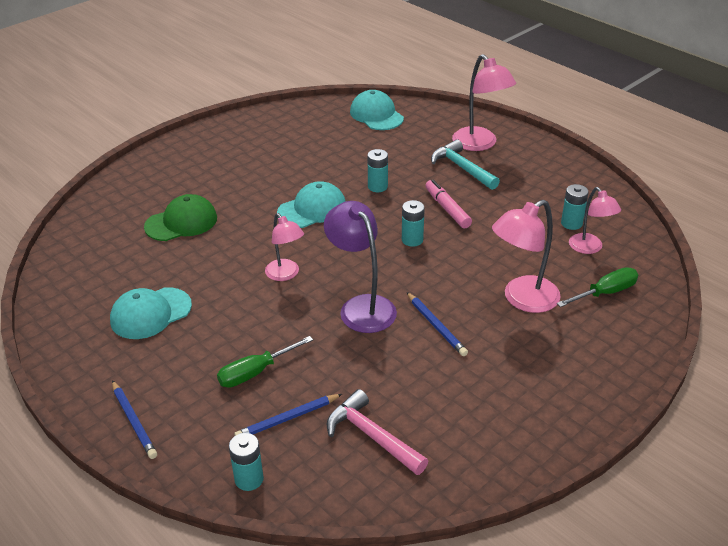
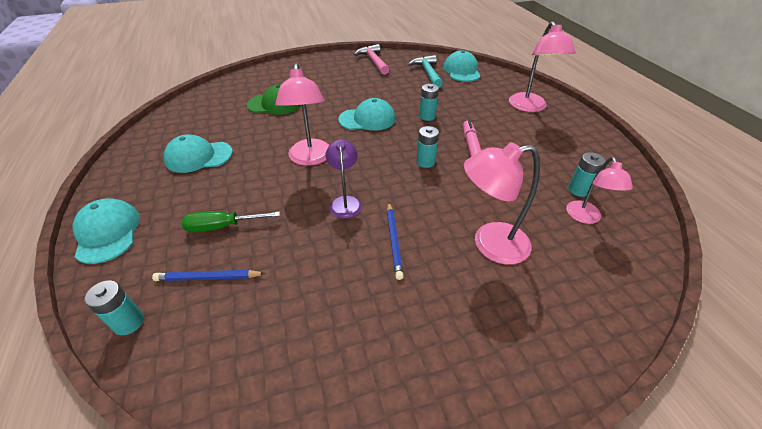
camera: 25 degrees right, 5 degrees up
blue pencil [112,380,157,459] -> turquoise cap [73,198,140,264]
pink lamp [265,213,304,281] -> pink lamp [275,63,330,166], size x1.56
purple lamp [324,201,397,333] -> purple lamp [325,139,362,218], size x0.64
pink hammer [327,389,428,475] -> pink hammer moved to [354,44,389,75]
turquoise hammer [431,140,500,190] -> turquoise hammer moved to [408,55,443,88]
green screwdriver [557,267,638,307] -> none

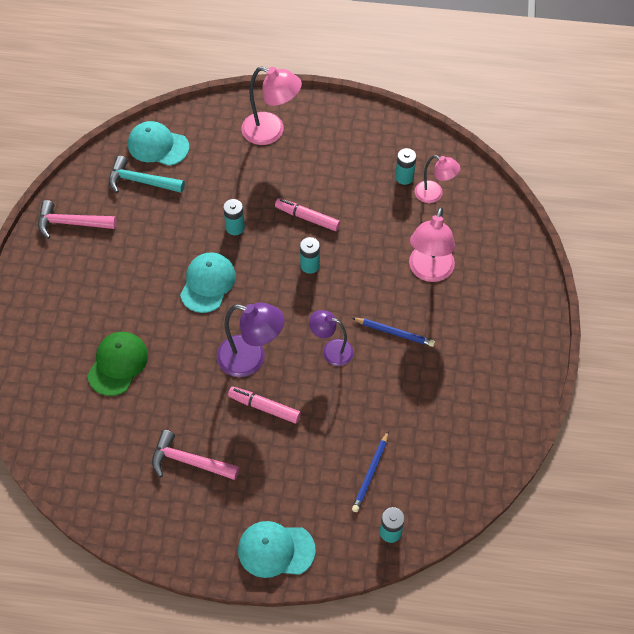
camera: 65 degrees left, 15 degrees up
turquoise cap [164,134,233,173] -> pink hammer [152,430,239,480]
green screwdriver [181,211,280,232] -> none
pink lamp [275,63,330,166] -> purple lamp [217,302,284,377]
none -> pink marker [228,386,301,424]

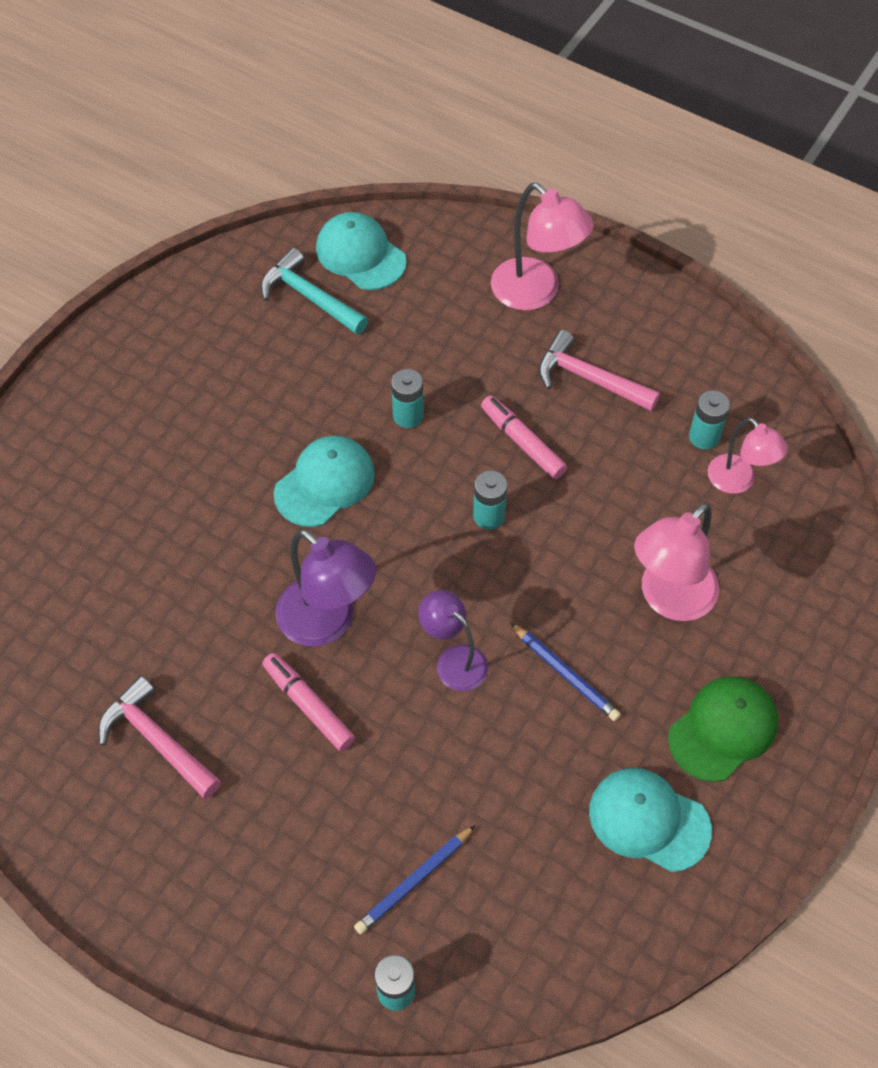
camera: 25 degrees right, 0 degrees up
pink hammer [38,200,117,239] -> pink hammer moved to [538,330,660,411]
green cap [87,332,148,396] -> green cap moved to [668,676,778,782]
turquoise cap [238,521,316,578] -> turquoise cap moved to [589,768,712,872]

